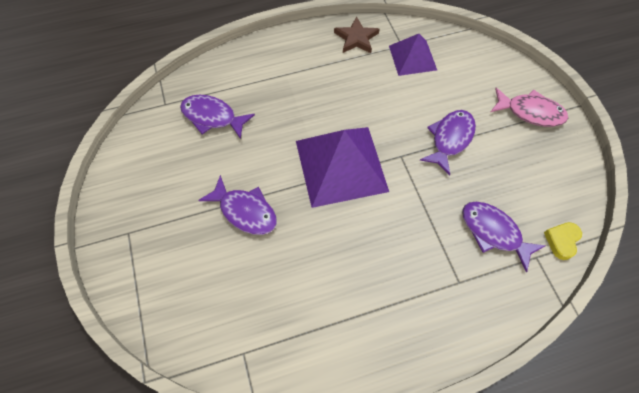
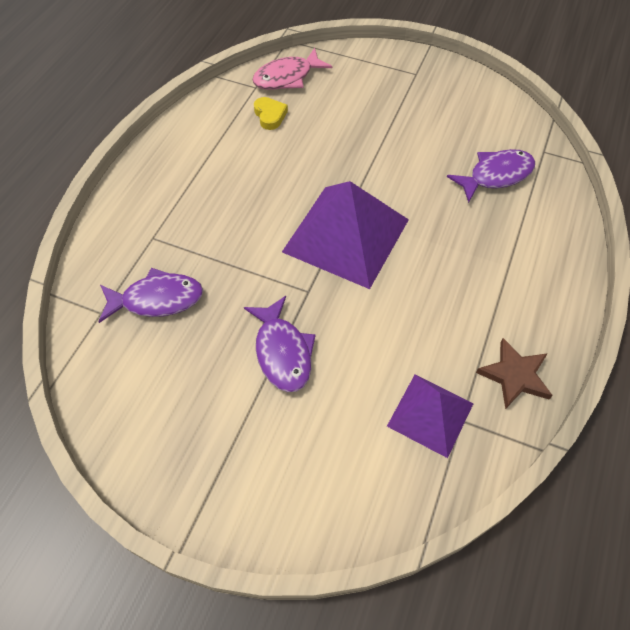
camera: 130 degrees right, 5 degrees down
purple fish [198,175,277,235] -> none
pink fish [491,88,568,127] -> pink fish moved to [252,48,332,90]
yellow heart [544,222,582,260] -> yellow heart moved to [254,97,288,130]

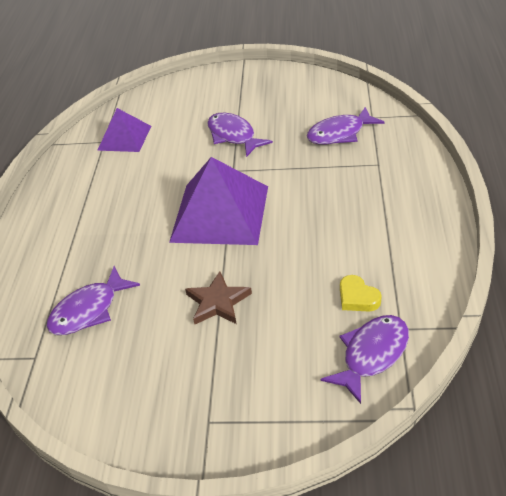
camera: 165 degrees right, 15 degrees down
pink fish [252,48,332,90] -> purple fish [321,315,409,404]
brown star [476,338,553,409] -> brown star moved to [185,272,252,325]

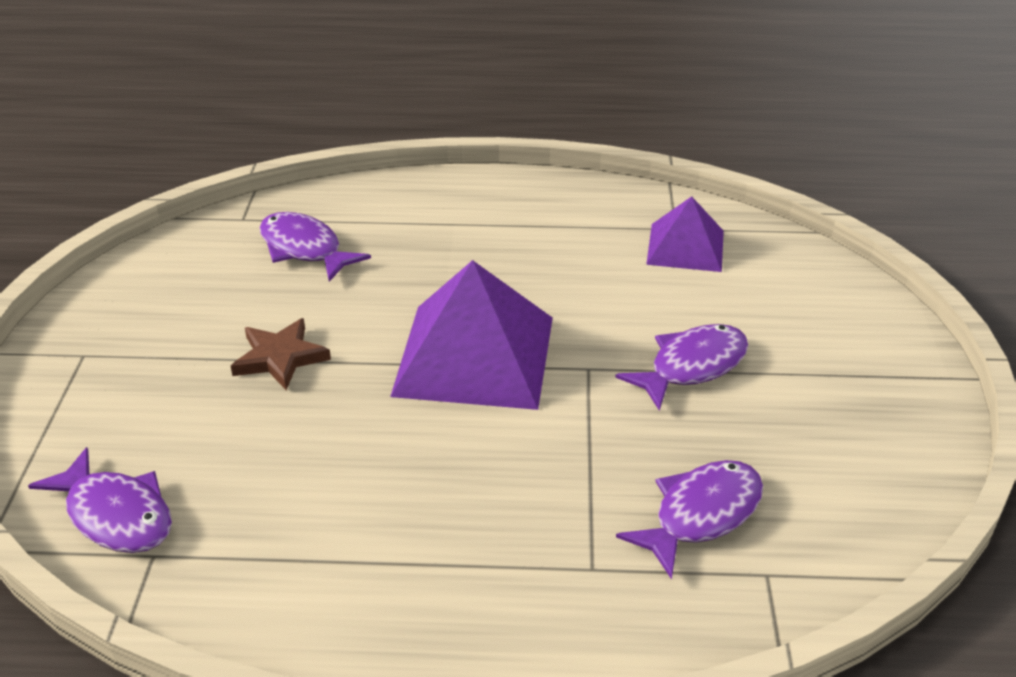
camera: 85 degrees right, 5 degrees down
purple fish [307,107,384,145] -> purple fish turned 75 degrees clockwise [616,460,763,579]
yellow heart [340,275,382,312] -> none

